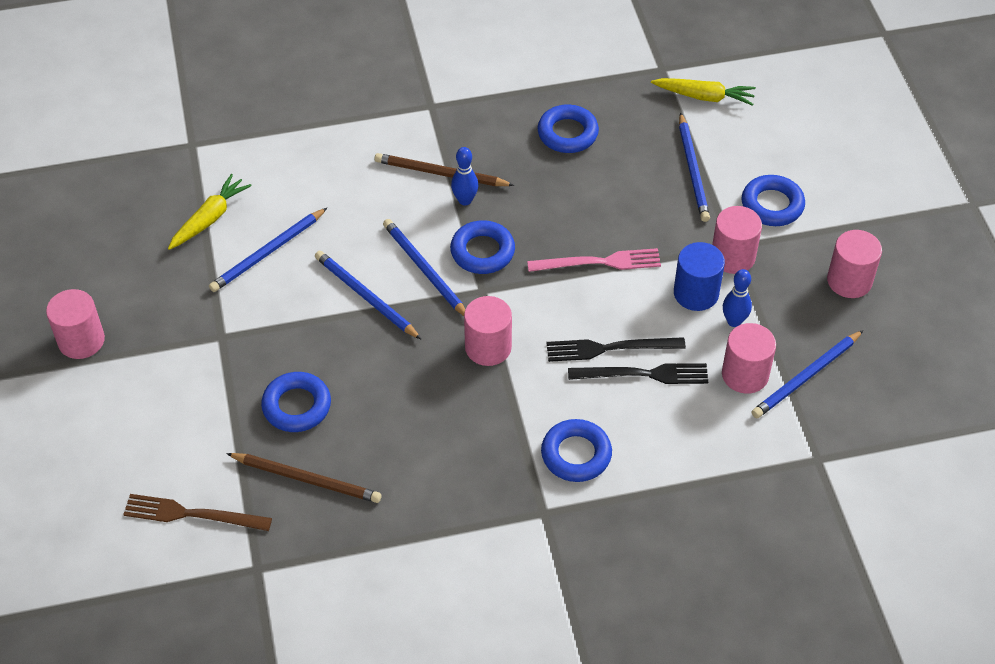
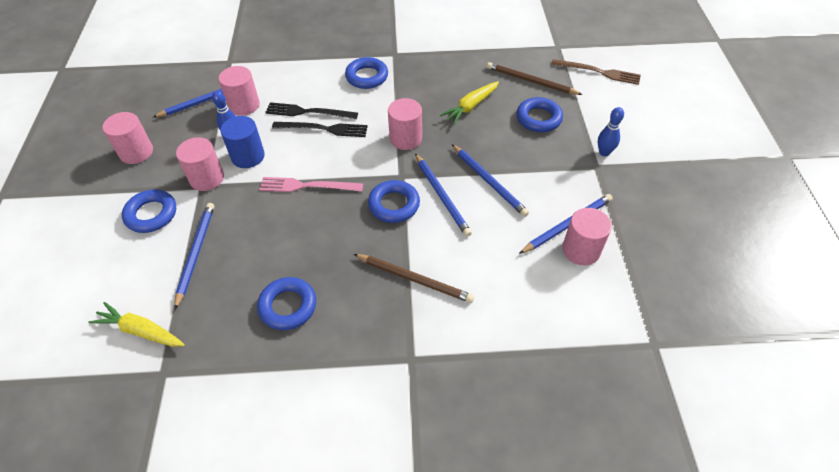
camera: 170 degrees left, 0 degrees up
pink cylinder [46,289,105,359] -> pink cylinder moved to [562,208,612,265]
yellow carrot [168,174,252,250] -> yellow carrot moved to [440,81,499,125]
blue bowling pin [451,147,478,206] -> blue bowling pin moved to [598,107,624,156]

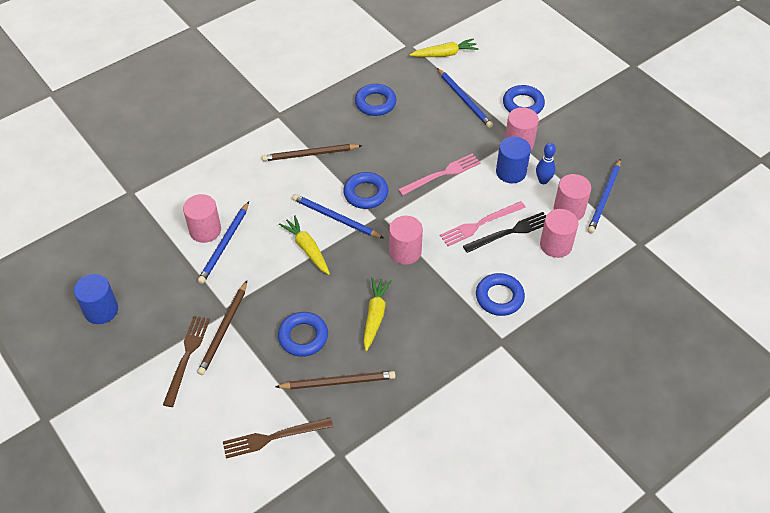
camera: 145 degrees right, 0 degrees up
pink cylinder [102,112,153,164] -> pink cylinder moved to [540,209,578,258]
black fork [272,122,368,137] -> pink fork [440,201,526,246]
blue pencil [452,144,529,217] -> yellow carrot [279,215,330,275]
blue bowling pin [598,107,624,156] -> brown pencil [197,281,247,375]
none -> blue cylinder [74,274,118,324]
none -> brown fork [163,316,210,407]

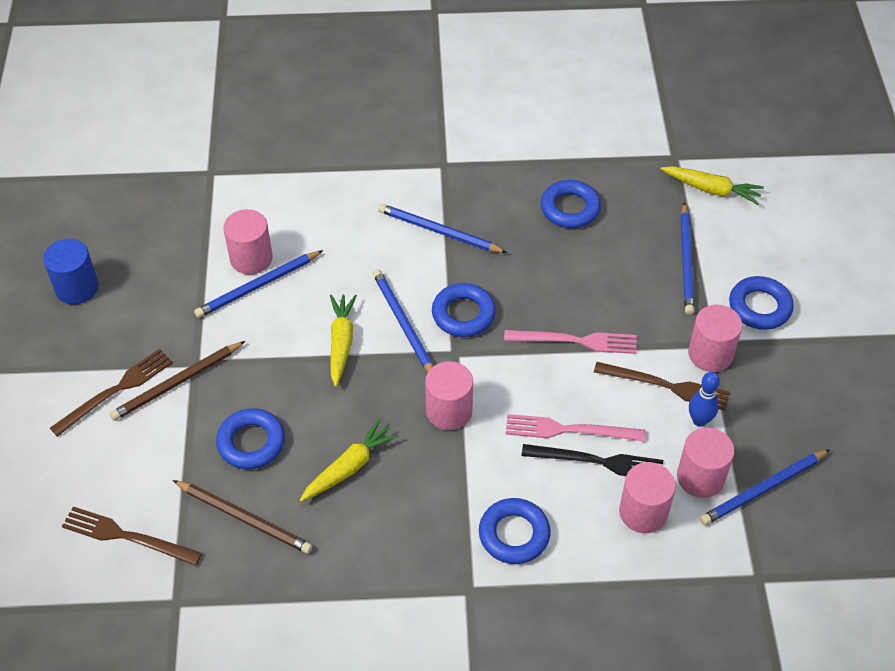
camera: 35 degrees right, 0 degrees up
brown pencil [262,144,362,161] -> blue pencil [378,204,507,253]
blue cylinder [496,136,531,183] -> brown fork [594,362,730,411]

